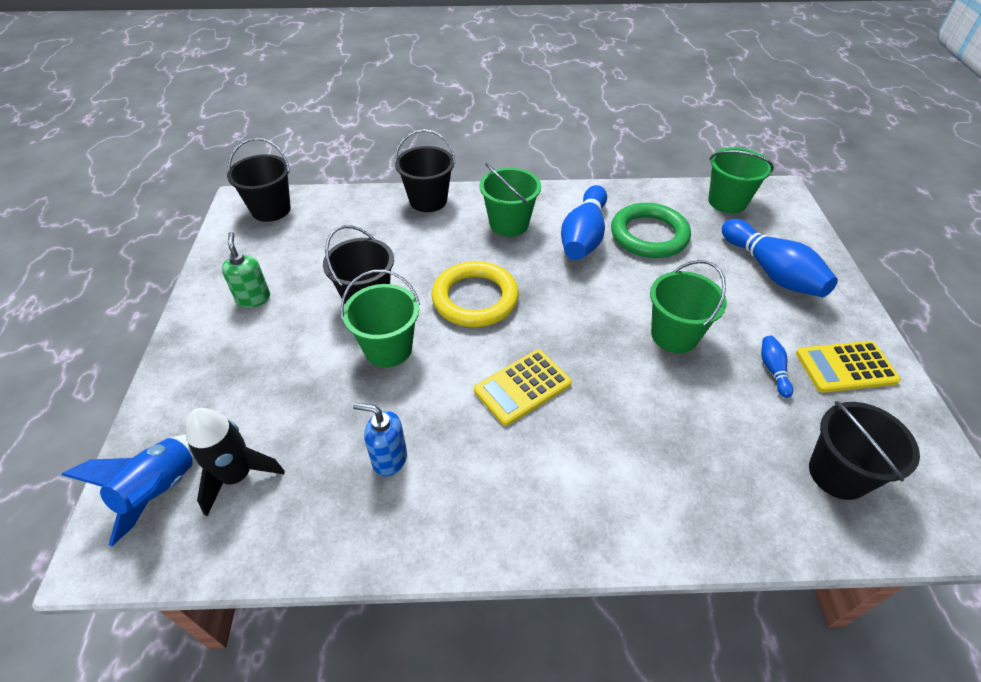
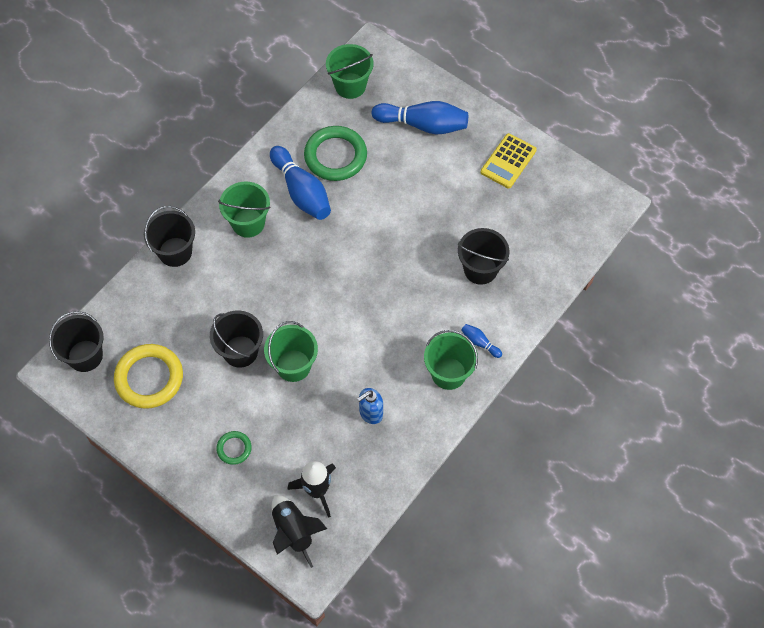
camera: 50 degrees left, 15 degrees up
blue rocket [62,434,195,547] -> black rocket [272,495,327,568]
green soap dispenser [222,232,270,308] -> none
yellow ring [431,261,519,327] -> yellow ring moved to [114,344,183,409]
yellow calculator [474,349,572,426] -> none
green bucket [650,260,727,353] -> green bucket moved to [424,330,478,390]
blue bowling pin [761,336,793,398] -> blue bowling pin moved to [461,324,502,358]
black bucket [809,401,920,500] -> black bucket moved to [458,228,510,285]
none -> green ring [216,431,252,465]

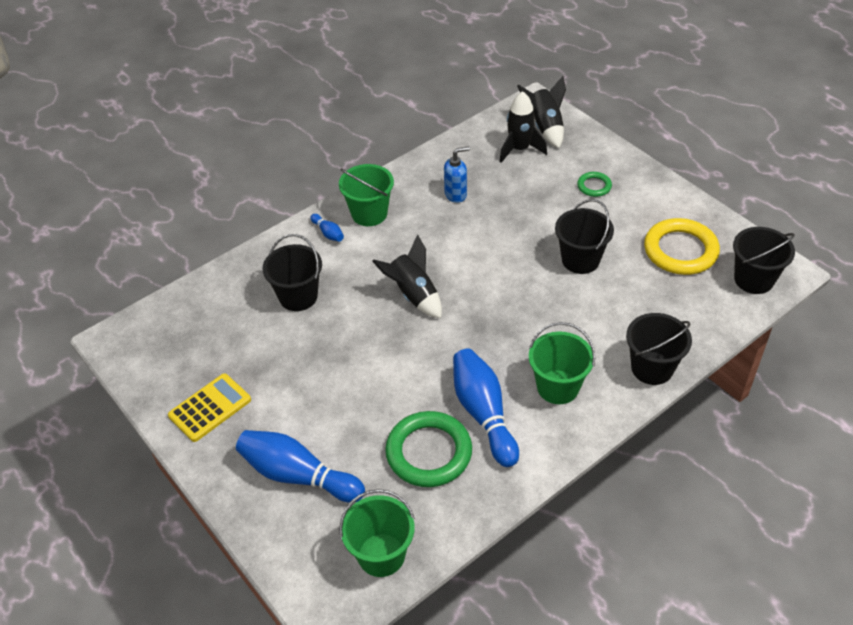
camera: 165 degrees left, 15 degrees down
green bucket [264,321,318,382] -> none
none -> black rocket [372,234,442,318]

